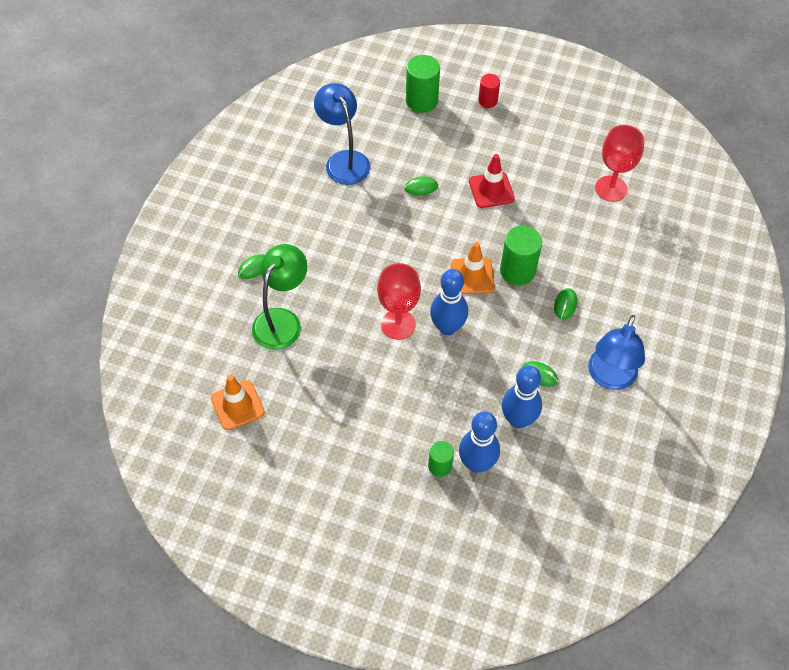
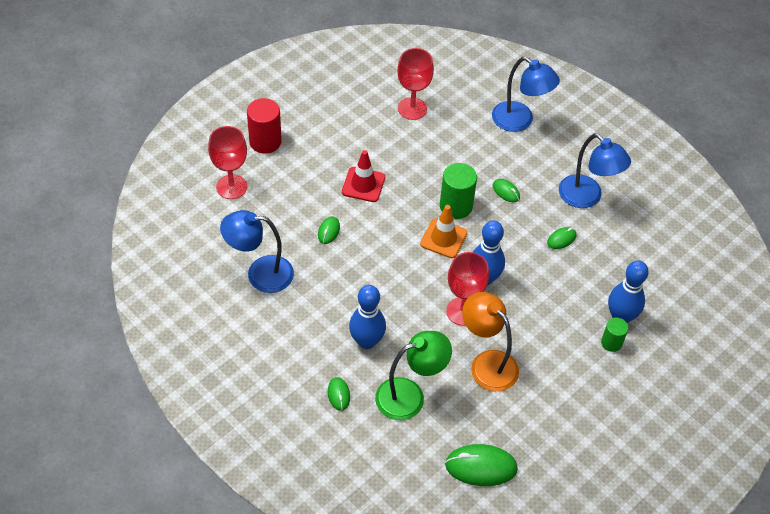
camera: 65 degrees left, 5 degrees down
orange traffic cone [211,375,265,430] -> green mouse [445,444,518,486]
green lamp [252,244,307,350] -> green lamp turned 105 degrees clockwise [375,331,452,420]
green cylinder [406,55,440,113] -> red goblet [208,126,247,199]
red cylinder [478,74,500,108] -> red cylinder [247,98,282,154], size x1.67
blue bowling pin [502,365,542,428] -> blue bowling pin moved to [349,285,386,349]
none -> orange lamp [462,292,519,392]
none -> blue lamp [492,57,560,132]

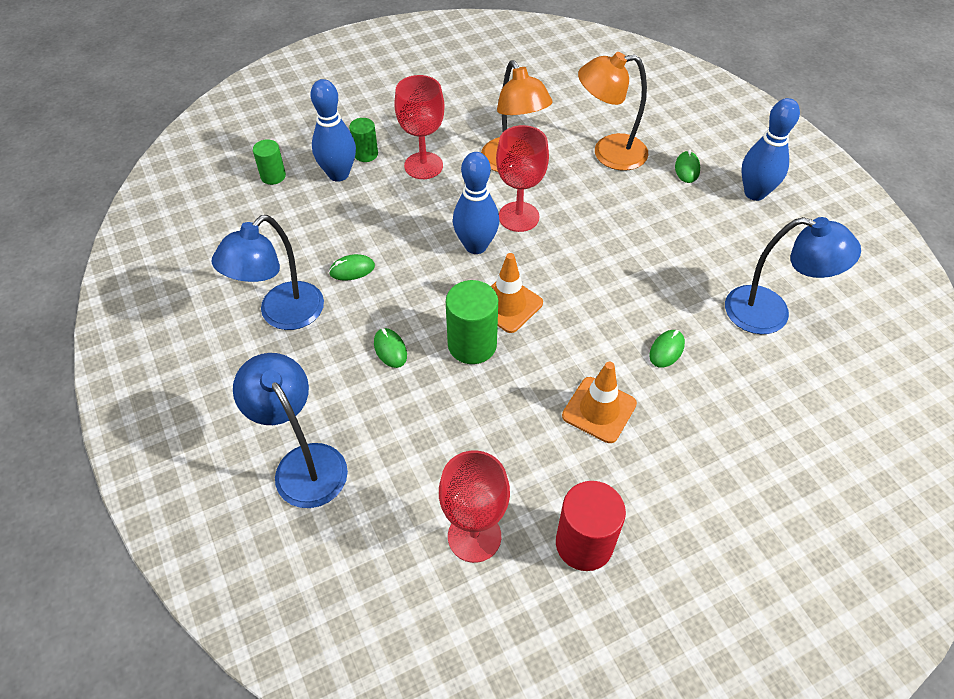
camera: 160 degrees left, 0 degrees up
red goblet [208,126,247,199] -> red goblet moved to [394,75,445,179]
red cylinder [247,98,282,154] -> red cylinder moved to [556,481,626,571]
red traffic cone [342,150,385,202] -> orange traffic cone [562,362,637,443]
blue bowling pin [349,285,386,349] -> blue bowling pin moved to [741,98,800,201]
green lamp [375,331,452,420] -> orange lamp [578,52,648,171]
green mouse [445,444,518,486] -> none
blue lamp [559,133,631,208] -> blue lamp turned 120 degrees counterclockwise [211,215,324,330]
none -> green cylinder [253,139,286,185]

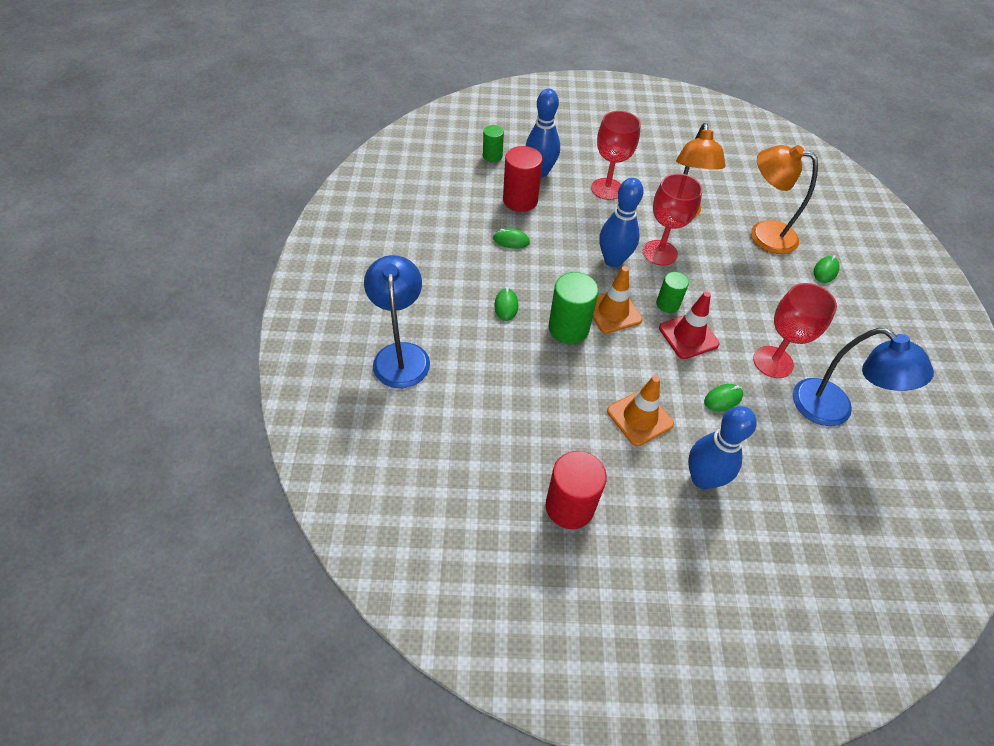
camera: 25 degrees right, 0 degrees up
blue lamp [211,215,324,330] -> none
green cylinder [349,118,378,162] -> green cylinder moved to [656,272,689,313]
red goblet [439,451,510,563] -> red goblet moved to [753,283,837,378]
blue bowling pin [741,98,800,201] -> blue bowling pin moved to [688,406,757,489]
none -> red cylinder [503,146,543,212]
none -> red traffic cone [659,291,720,359]

